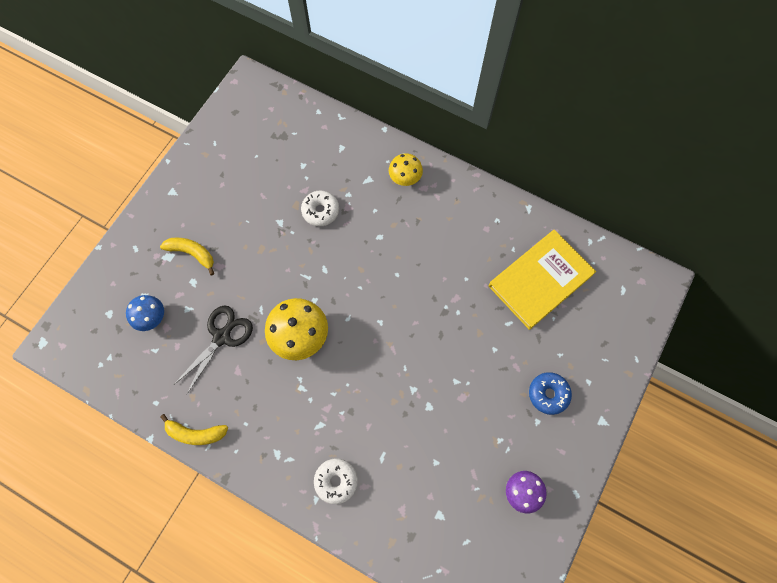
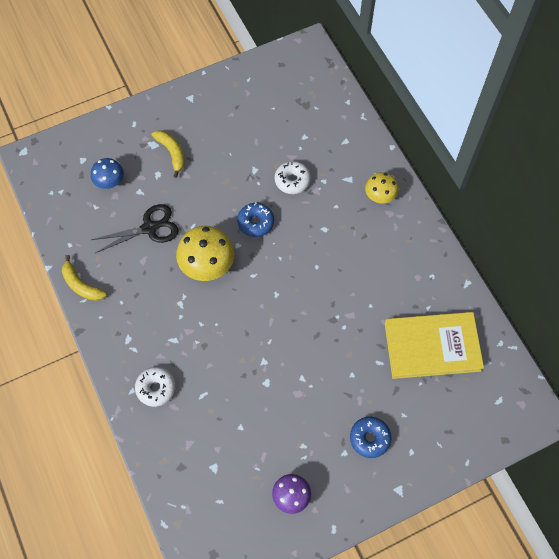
camera: 35 degrees right, 5 degrees down
none -> blue donut [237,203,274,237]

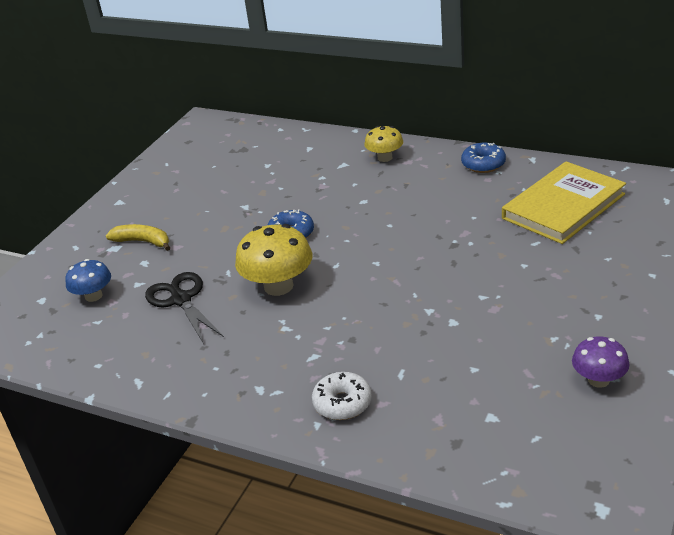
camera: 35 degrees left, 30 degrees down
yellow banana [62,255,107,301] -> none
black scissors [91,204,179,253] -> black scissors turned 60 degrees counterclockwise [145,272,224,344]
white donut [275,161,311,194] -> none
blue donut [350,417,392,458] -> blue donut moved to [461,143,506,173]

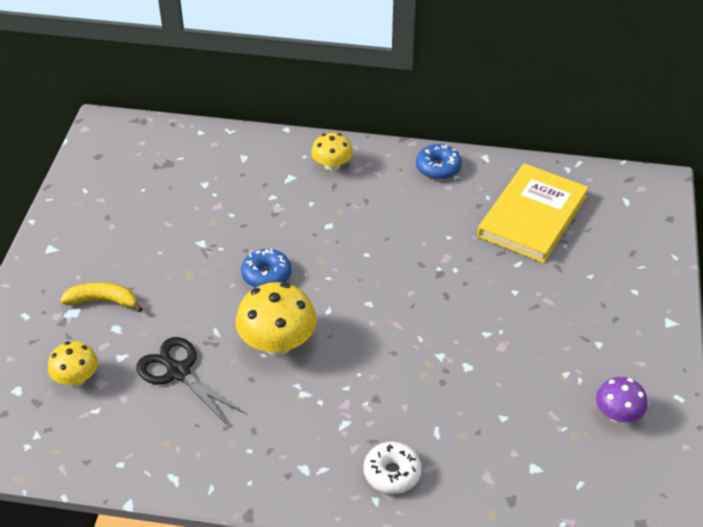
camera: 20 degrees left, 10 degrees up
blue mushroom [65,259,111,302] -> yellow mushroom [48,341,98,386]

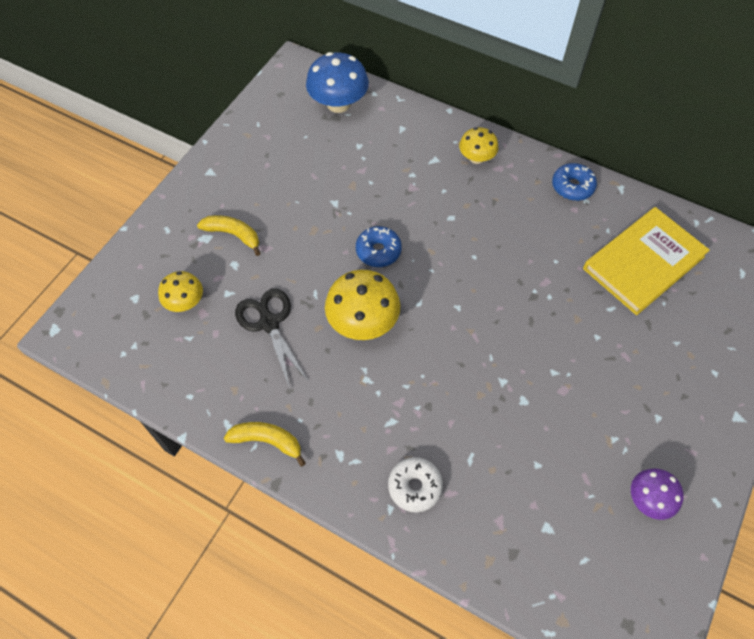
camera: 20 degrees right, 15 degrees up
none -> yellow banana [224,422,306,466]
none -> blue mushroom [306,52,369,113]

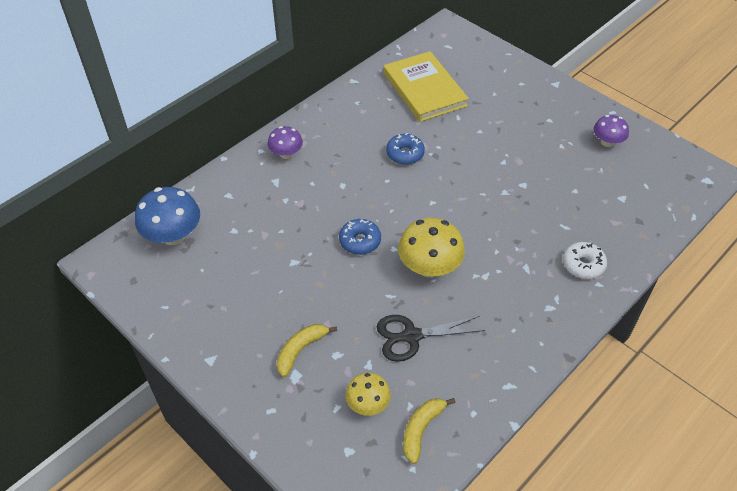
camera: 75 degrees left, 10 degrees down
yellow banana [224,422,306,466] -> yellow banana moved to [403,398,455,464]
yellow mushroom [459,127,498,164] -> purple mushroom [268,126,303,159]
blue donut [552,163,597,201] -> blue donut moved to [386,133,425,165]

